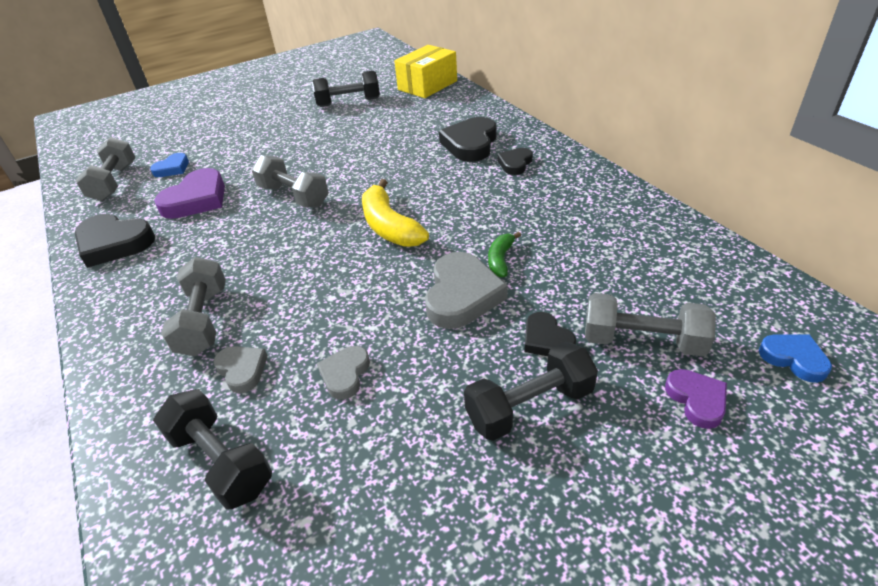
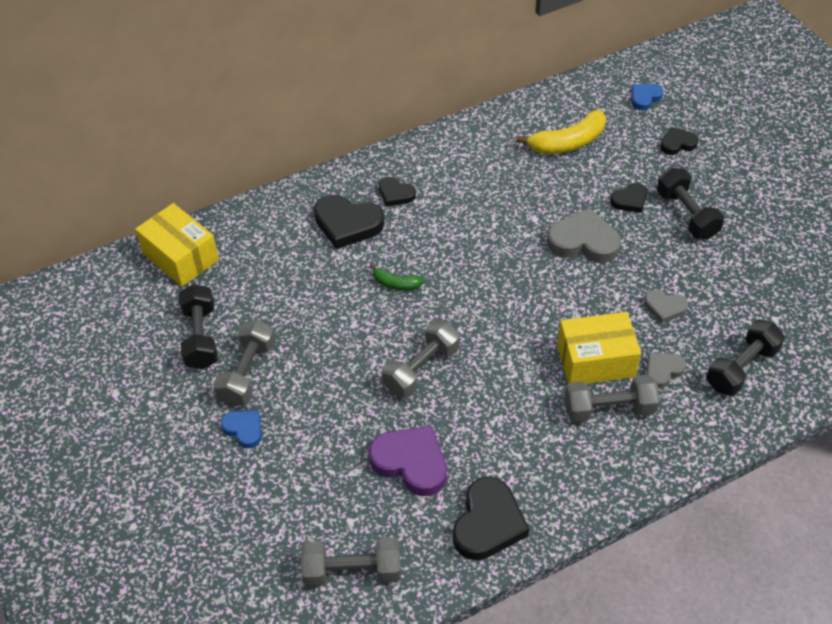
camera: 90 degrees left, 10 degrees up
blue heart [150,153,189,177] -> blue heart moved to [221,411,262,448]
yellow banana [362,179,429,247] -> yellow banana moved to [516,110,606,154]
green banana [488,232,521,277] -> green banana moved to [370,263,425,290]
grey dumbbell [585,293,716,356] -> grey dumbbell moved to [213,320,275,406]
purple heart [665,369,727,429] -> black heart [660,127,699,155]
none -> yellow box [557,312,641,384]

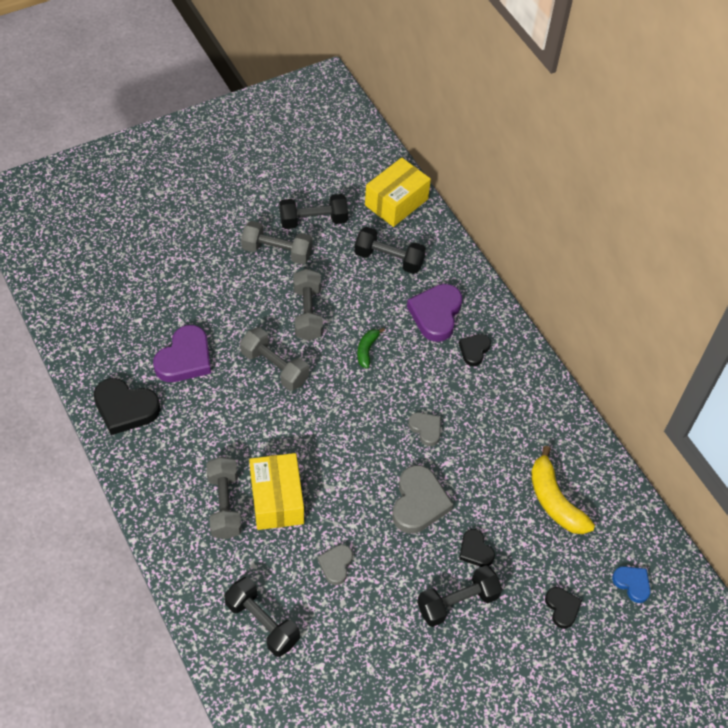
camera: 85 degrees right, 5 degrees up
blue heart [221,411,262,448] -> none
grey dumbbell [301,537,401,587] -> grey dumbbell moved to [293,269,323,341]
black heart [314,194,384,249] -> purple heart [407,284,462,342]
grey heart [646,353,686,388] -> grey heart moved to [408,412,441,446]
none -> black dumbbell [354,227,426,274]

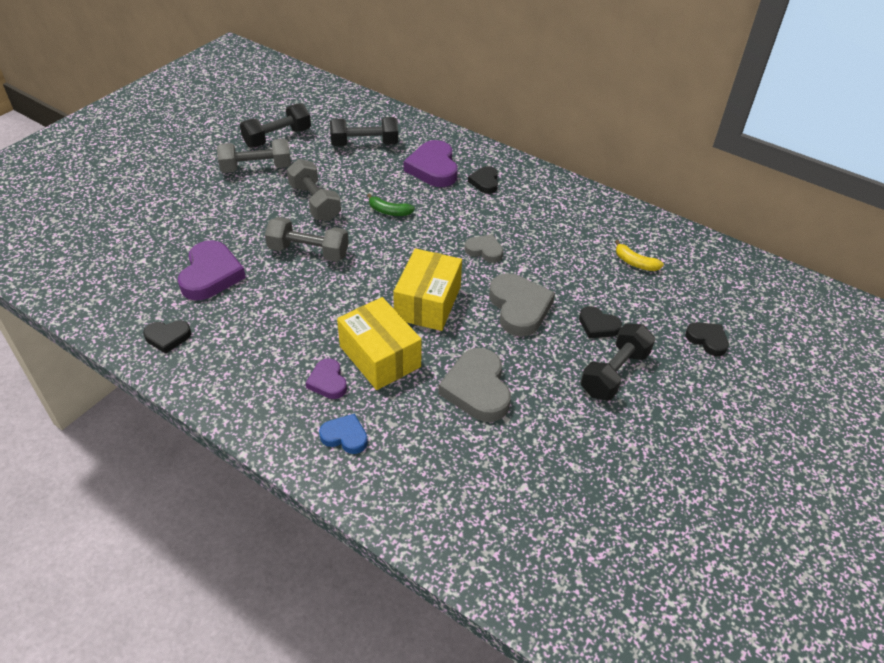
camera: 25 degrees left, 10 degrees down
black heart [93,378,161,435] -> black heart [143,320,191,354], size x0.56
grey dumbbell [206,457,242,539] -> purple heart [306,358,347,399]
black dumbbell [224,577,300,657] -> none
grey heart [317,545,353,585] -> grey heart [438,348,511,422], size x1.77
green banana [357,328,385,368] -> green banana turned 60 degrees counterclockwise [367,193,415,216]
yellow box [365,158,431,227] -> yellow box moved to [393,248,462,331]
yellow banana [531,446,595,534] -> yellow banana [615,240,664,271], size x0.54
blue heart [612,566,651,603] -> blue heart moved to [319,414,368,454]

